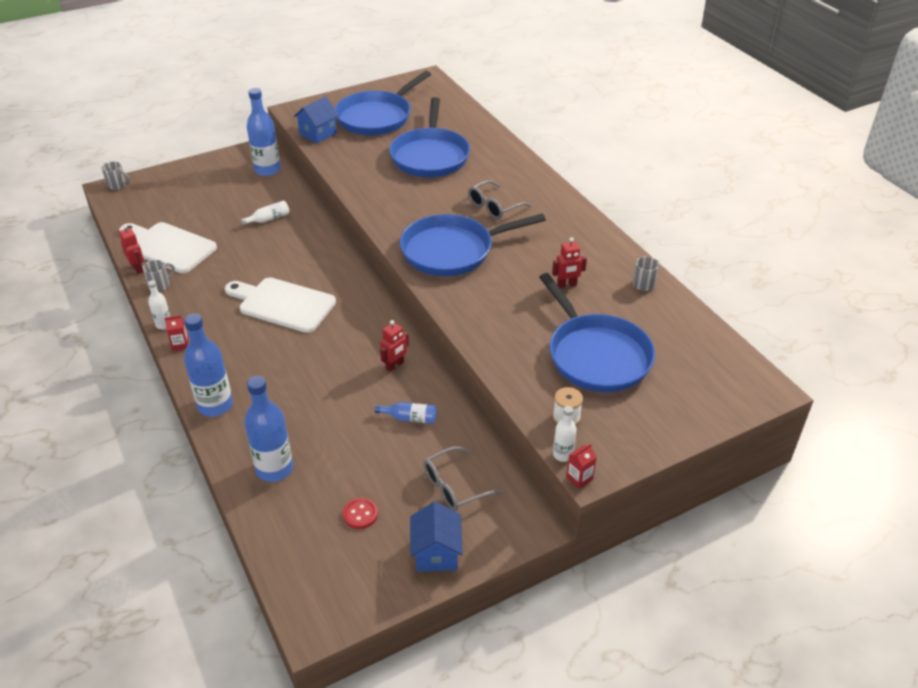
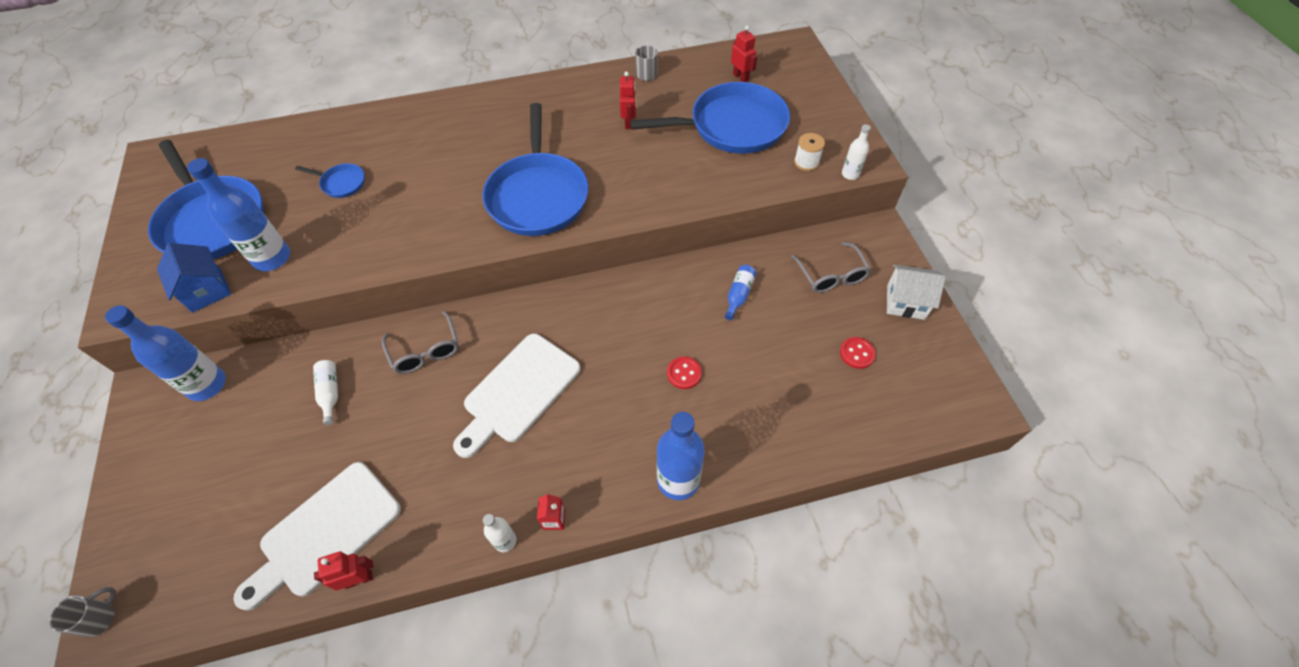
camera: 75 degrees left, 15 degrees up
grey mug [142,260,175,292] -> none
blue bottle [244,376,293,482] -> blue bottle moved to [187,158,290,271]
red robot [380,320,409,372] -> red robot moved to [731,26,757,82]
blue pan [389,97,470,177] -> blue pan [295,163,365,198], size x0.43
blue house [410,501,463,572] -> white house [887,264,946,320]
grey glasses [468,180,532,219] -> grey glasses moved to [382,311,459,374]
red carton [566,444,597,489] -> none
none -> red button [667,356,702,389]

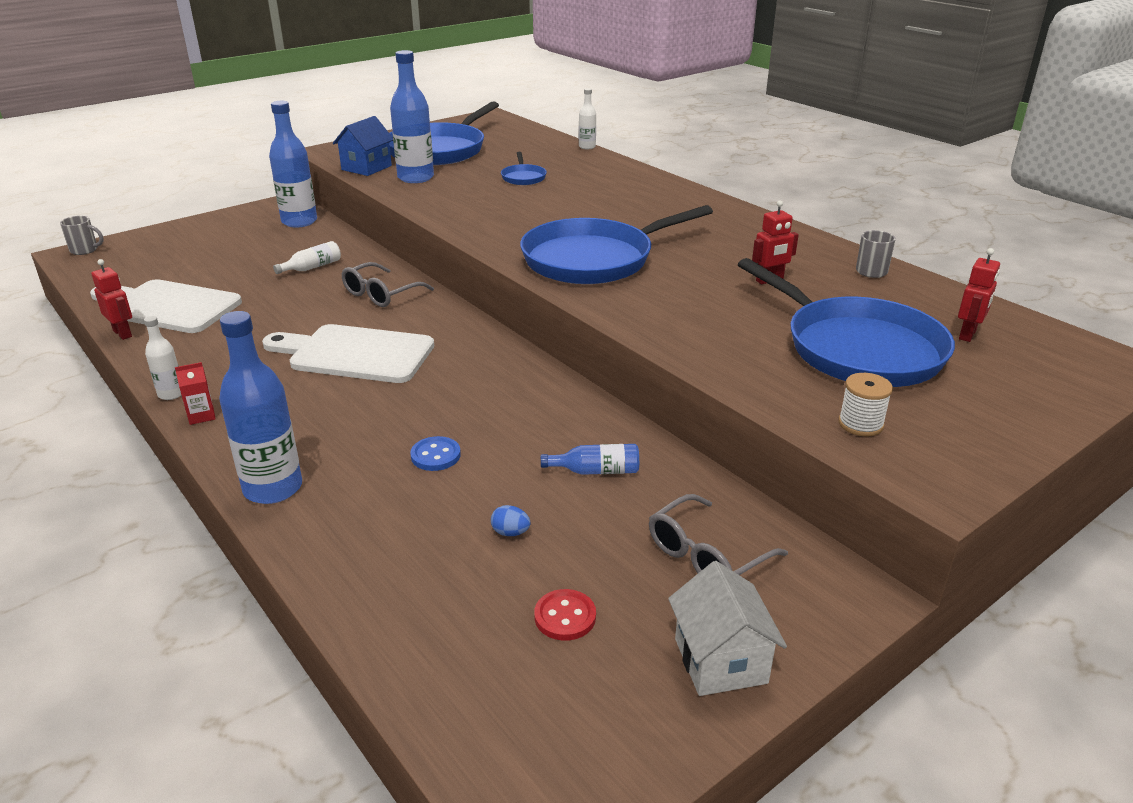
camera: 65 degrees right, 25 degrees down
red button [667,356,702,389] -> blue button [410,436,461,471]
white bottle [842,124,871,180] -> white bottle moved to [579,88,596,149]
none -> blue egg [491,505,531,536]

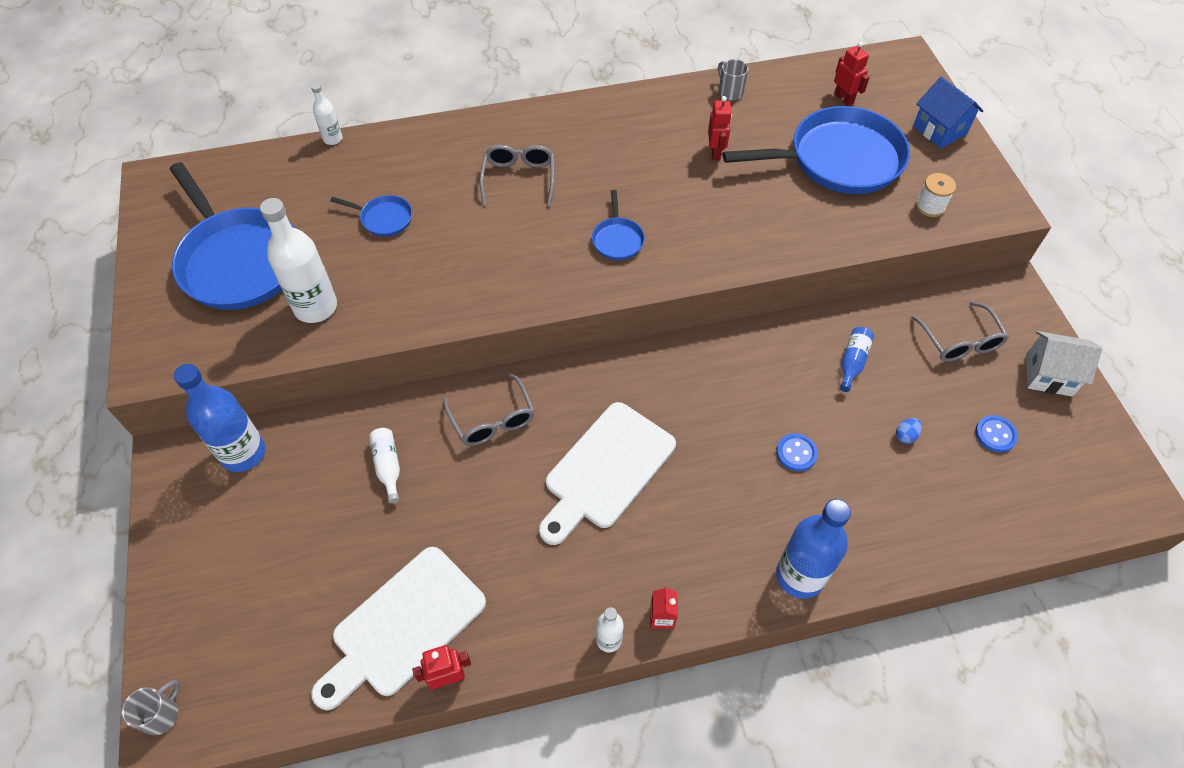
camera: 65 degrees left, 25 degrees up
blue house [333,116,393,176] -> blue house moved to [913,76,984,148]
blue bottle [390,50,434,183] -> white bottle [260,198,337,323]
blue pan [520,205,713,284] -> blue pan [592,190,645,260], size x0.43
red button [534,589,596,641] -> blue button [975,415,1018,452]
none -> grey glasses [480,145,555,206]

